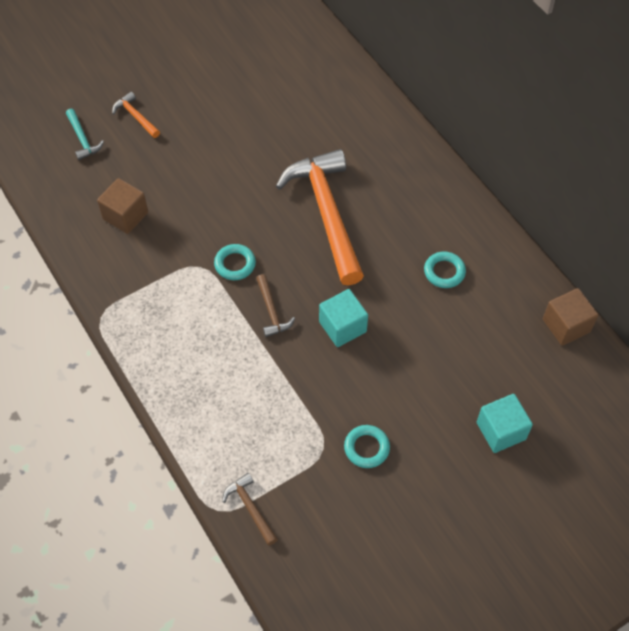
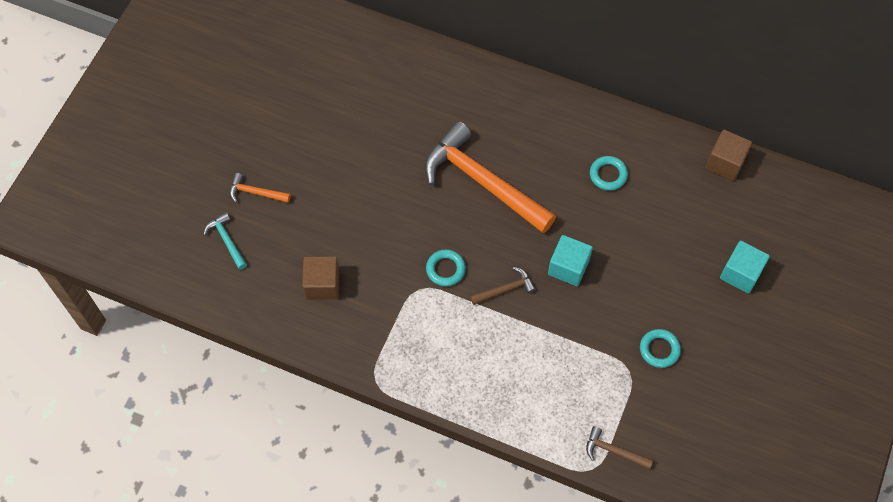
camera: 35 degrees left, 5 degrees up
turquoise hammer [66,109,104,160] -> turquoise hammer turned 150 degrees counterclockwise [203,212,247,270]
brown hammer [256,274,295,337] -> brown hammer turned 60 degrees counterclockwise [470,267,536,305]

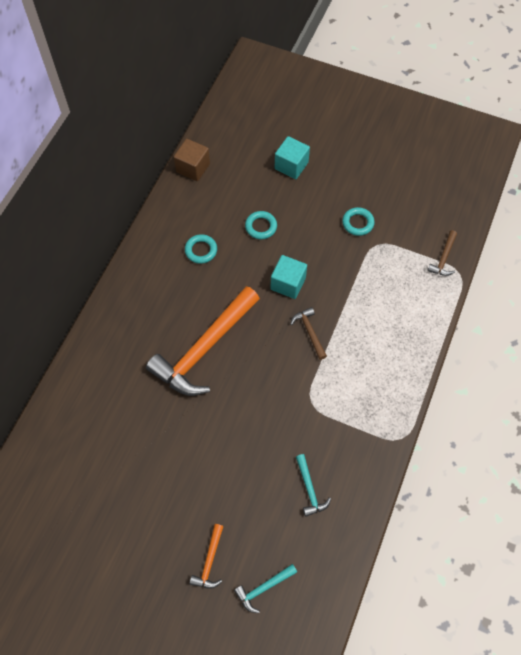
camera: 90 degrees left, 0 degrees up
brown cube [302,256,340,300] -> turquoise hammer [296,454,331,517]
turquoise ring [426,249,466,286] -> turquoise ring moved to [245,211,277,239]

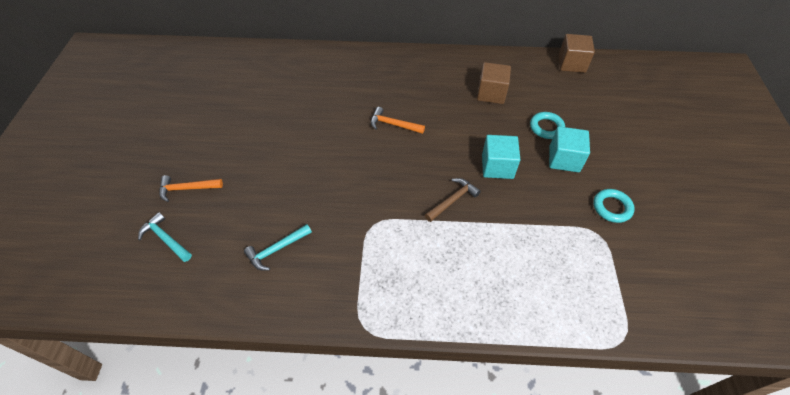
camera: 70 degrees right, 10 degrees down
orange hammer [146,286,260,396] -> orange hammer [371,107,425,134], size x0.42
turquoise ring [185,234,217,264] -> brown cube [477,62,511,104]
turquoise cube [275,136,310,179] -> turquoise cube moved to [549,126,590,172]
brown hammer [427,230,457,276] -> none

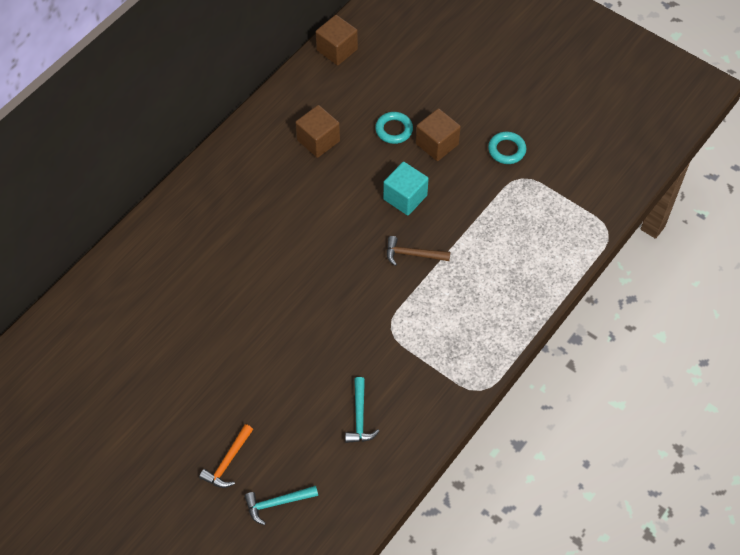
camera: 55 degrees left, 5 degrees up
orange hammer [371,107,425,134] -> none
brown hammer [425,178,481,222] -> brown hammer turned 75 degrees counterclockwise [387,236,450,266]
turquoise cube [549,126,590,172] -> brown cube [416,108,461,161]

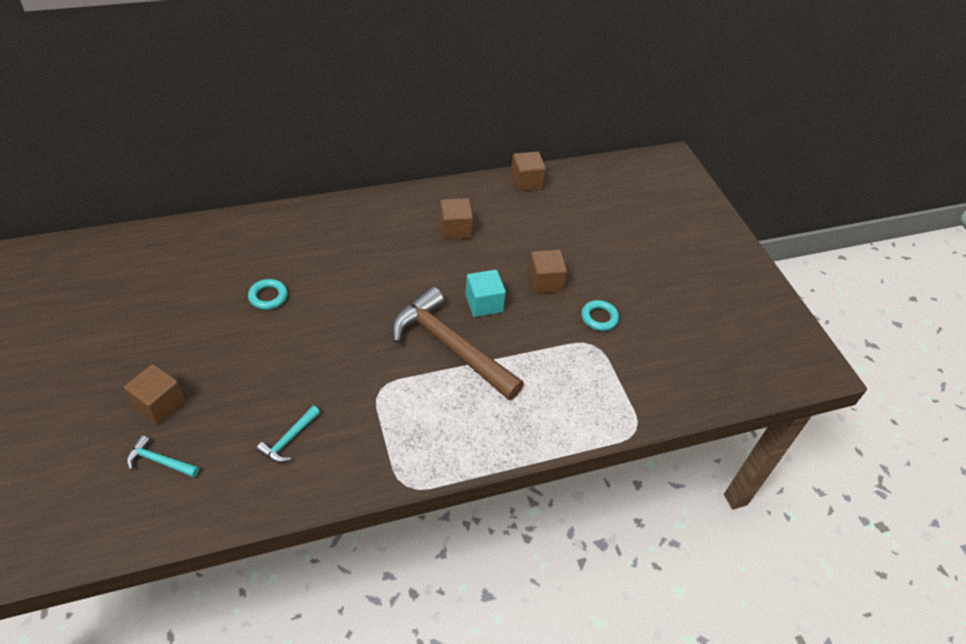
camera: 30 degrees right, 10 degrees down
orange hammer [199,424,253,488] -> brown cube [124,364,185,424]
turquoise ring [375,112,413,144] -> turquoise ring moved to [248,279,287,310]
brown hammer [387,236,450,266] -> brown hammer [392,287,524,400], size x2.35

